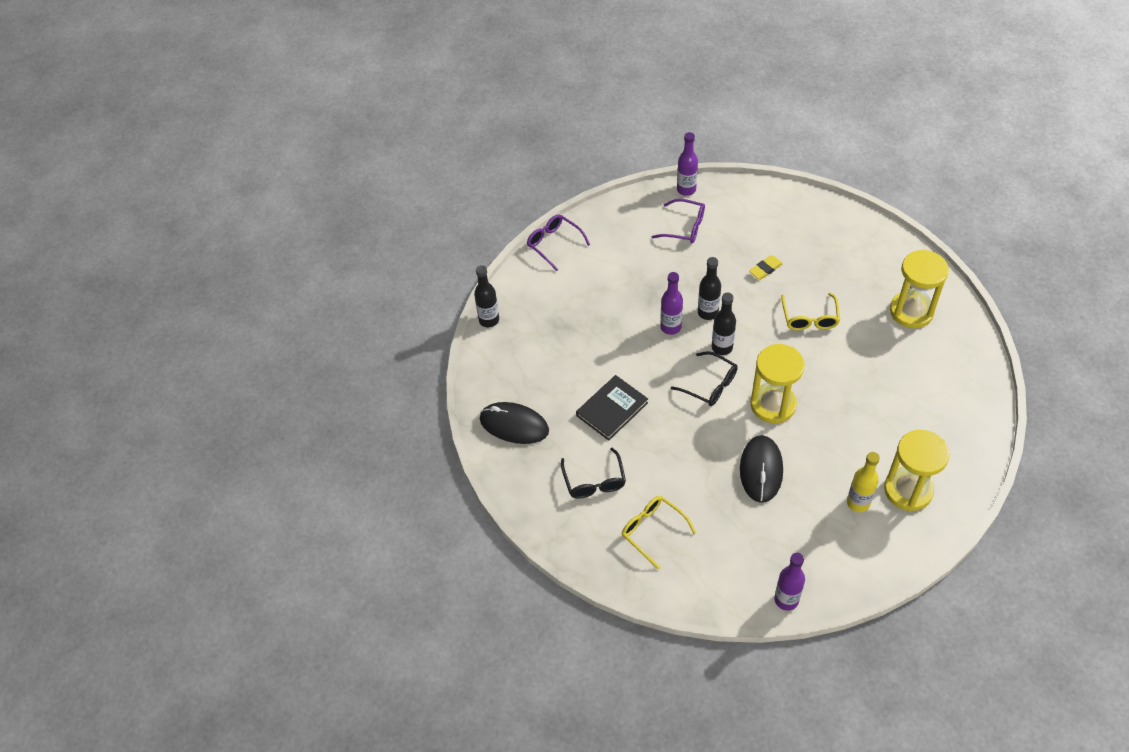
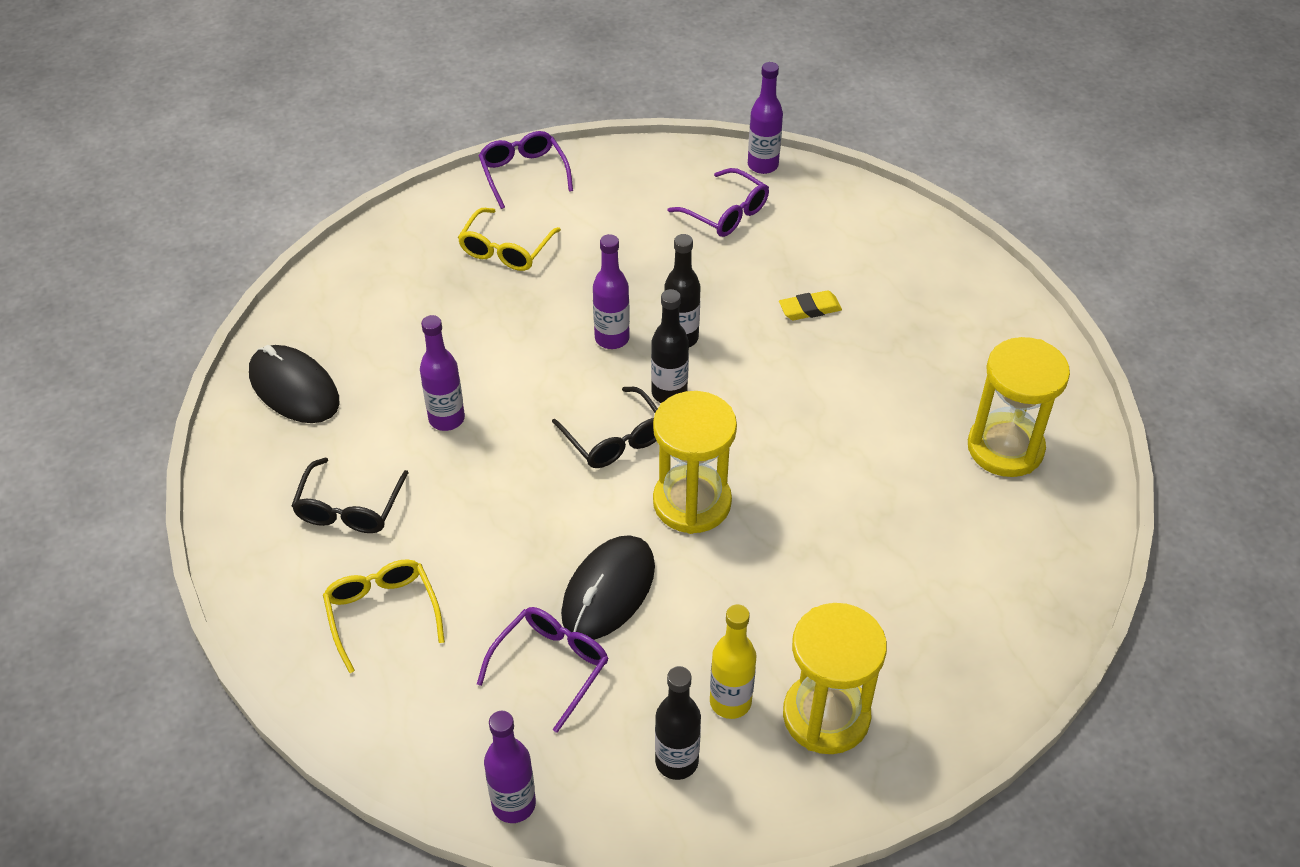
camera: 20 degrees right, 5 degrees down
black bottle [474,265,499,327] -> black bottle moved to [655,666,701,780]
black book [576,375,648,441] -> purple bottle [420,315,465,431]
yellow glasses [781,293,840,330] -> yellow glasses moved to [458,208,561,271]
none -> purple glasses [477,607,609,733]

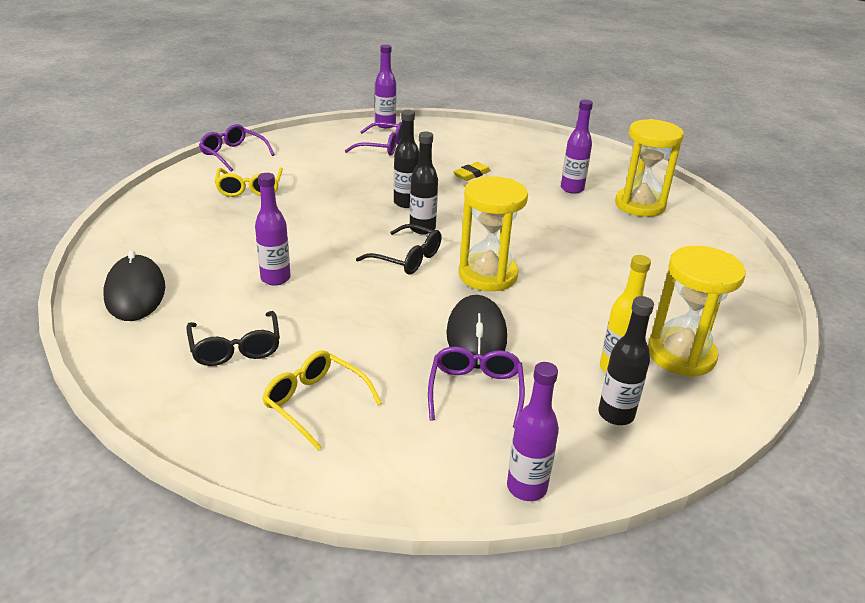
camera: 30 degrees left, 15 degrees down
black mouse [249,345,340,423] -> black mouse turned 60 degrees clockwise [103,250,165,321]
purple bottle [593,234,630,349] -> purple bottle moved to [561,100,593,194]

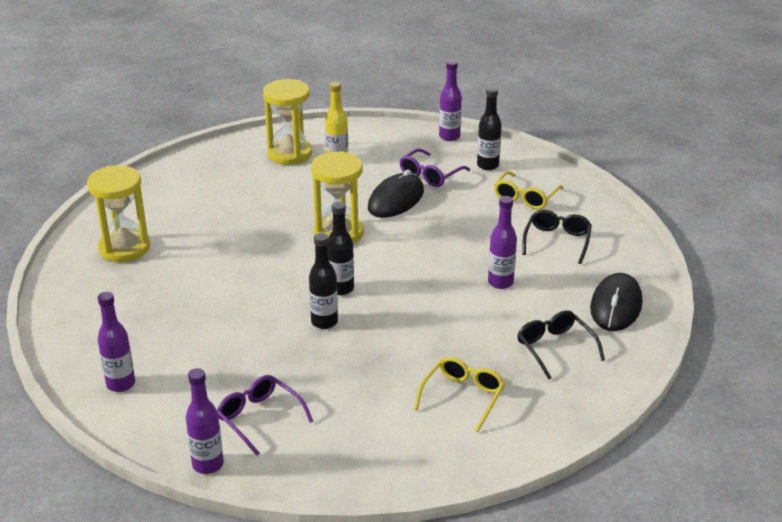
camera: 145 degrees left, 0 degrees up
purple glasses [199,124,275,172] -> none
yellow glasses [262,350,382,450] -> yellow glasses turned 45 degrees clockwise [494,171,563,209]
black glasses [356,224,442,275] -> black glasses moved to [517,310,605,380]
yellow eraser [453,162,491,181] -> none
purple bottle [561,100,593,194] -> purple bottle moved to [98,292,135,392]
black bottle [598,296,654,425] -> black bottle moved to [477,87,502,170]

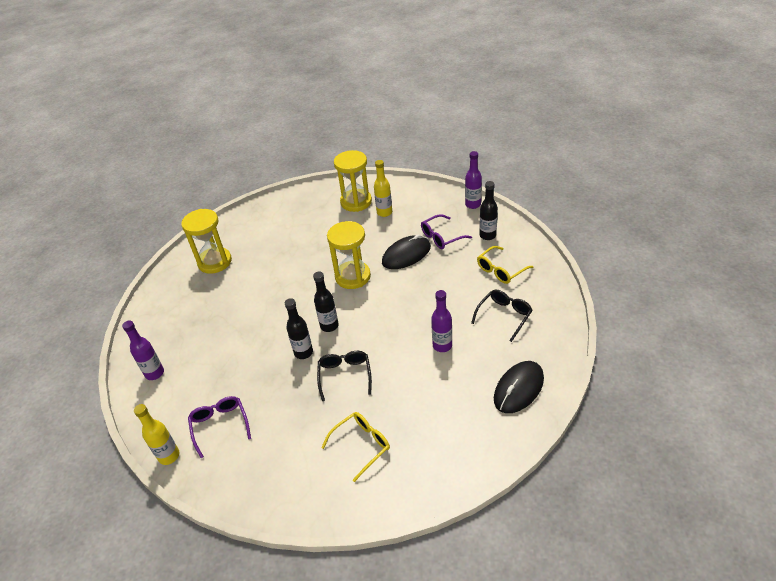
camera: 25 degrees right, 10 degrees up
purple bottle [186,368,224,474] -> yellow bottle [134,404,180,465]
black glasses [517,310,605,380] -> black glasses moved to [317,351,372,401]

